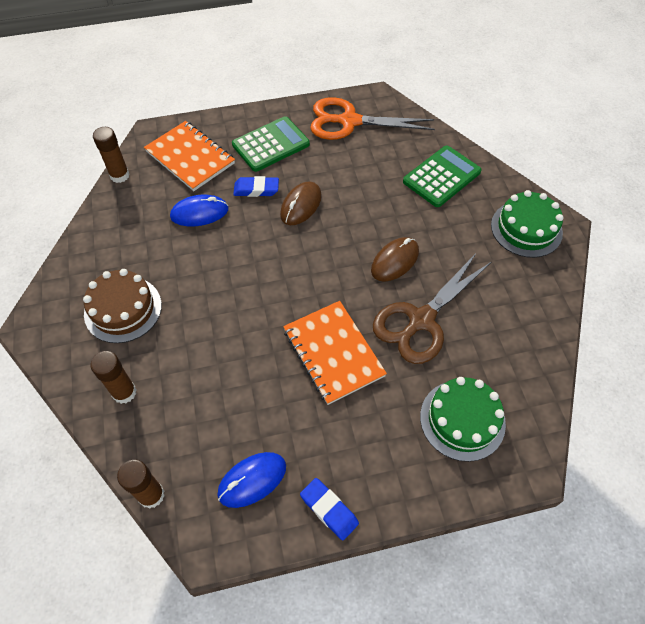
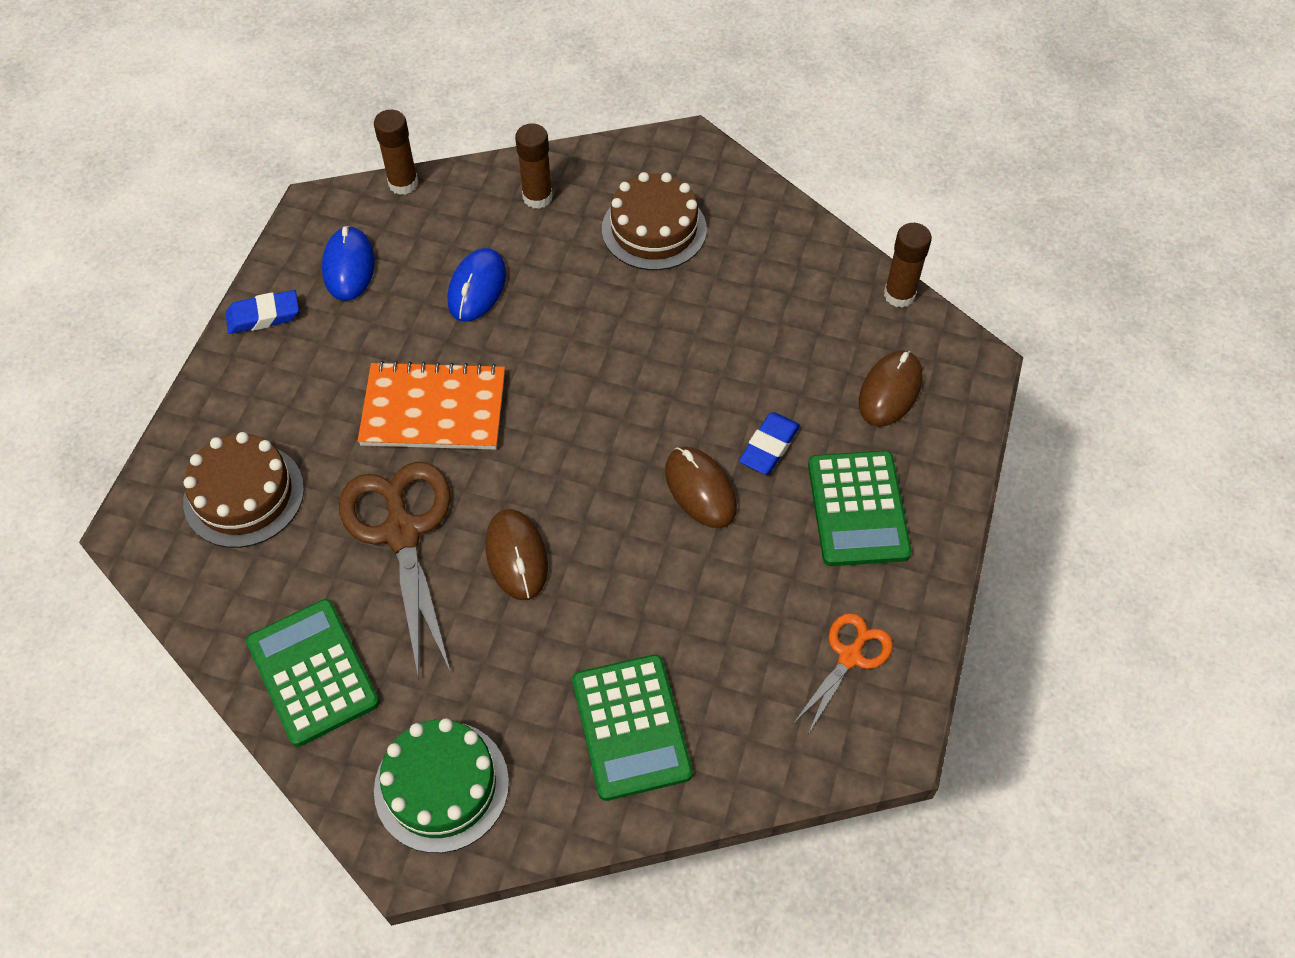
camera: 120 degrees right, 0 degrees up
orange notebook [144,121,235,191] -> brown mouse [859,350,922,427]
blue mouse [170,195,228,226] -> blue mouse moved to [447,248,506,322]
orange scissors [310,97,435,140] -> orange scissors [793,613,893,733], size x0.55
green cake [420,377,506,462] -> brown cake [183,432,304,548]
none -> green calculator [246,599,380,747]

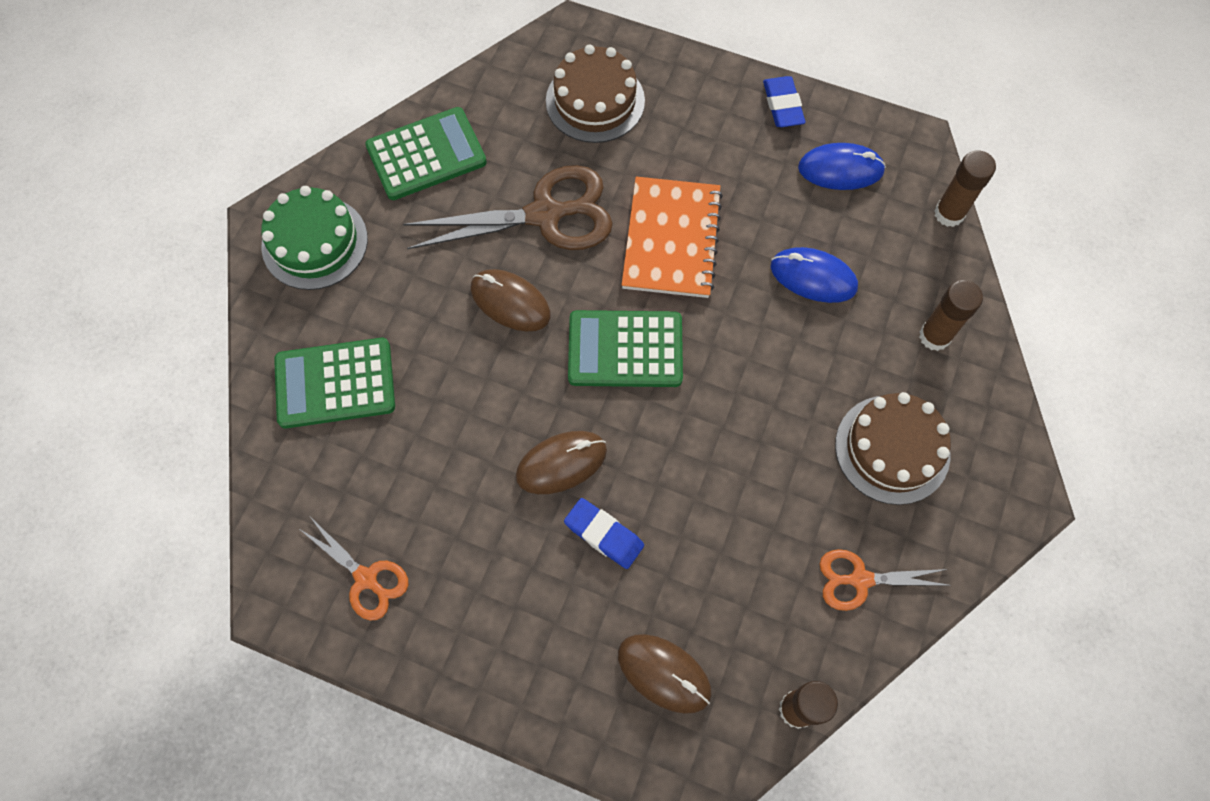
camera: 95 degrees right, 10 degrees up
brown mouse [486,509,548,600] -> brown mouse turned 45 degrees clockwise [471,269,551,331]
green calculator [808,451,912,566] -> green calculator moved to [568,310,683,387]
none -> orange scissors [820,549,948,611]

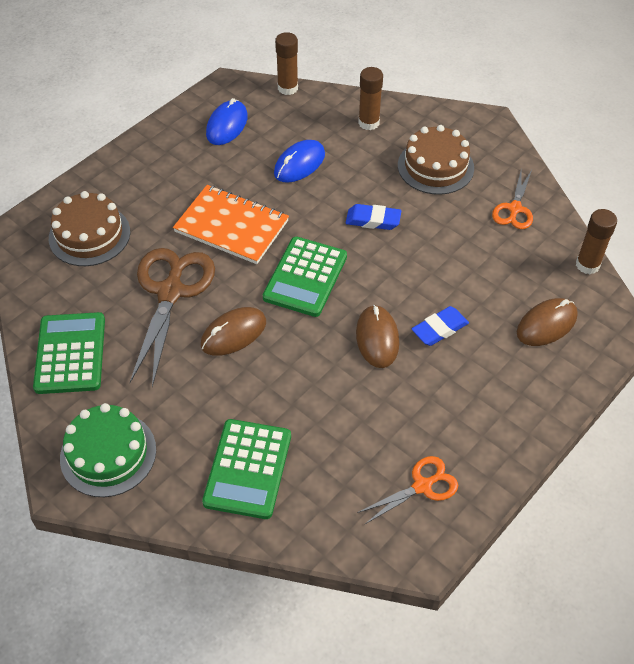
camera: 70 degrees left, 15 degrees down
blue eraser [763,76,806,127] -> blue eraser moved to [346,204,401,230]

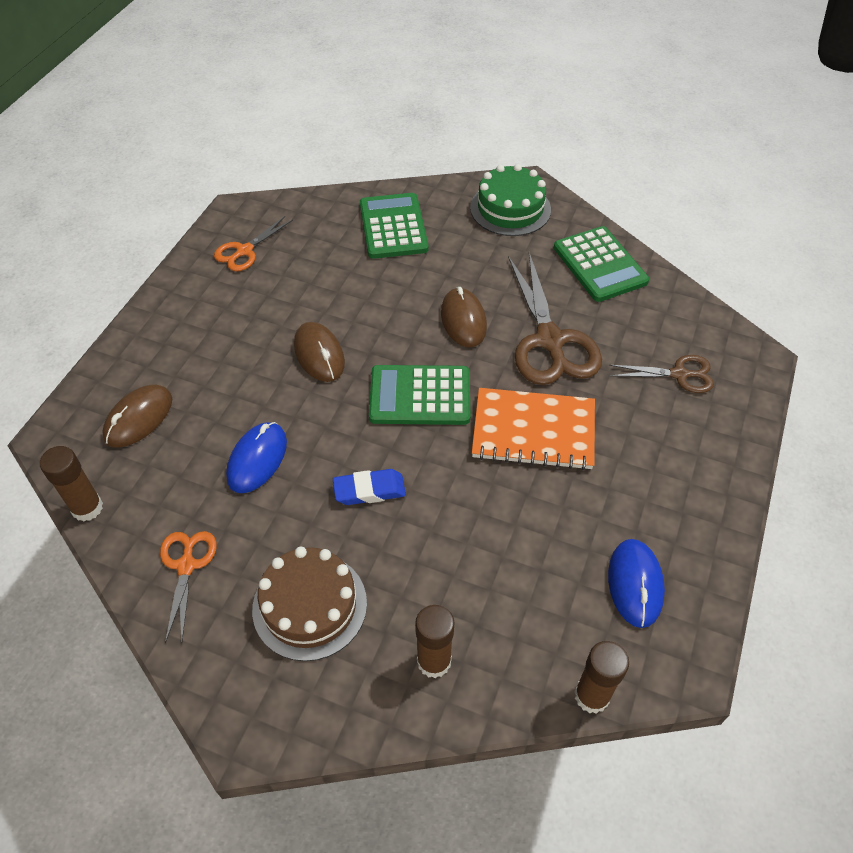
camera: 160 degrees right, 0 degrees up
brown cake [49,191,130,266] -> brown scissors [609,355,714,393]
brown mouse [201,307,266,356] -> brown mouse turned 45 degrees counterclockwise [441,287,487,347]
green calculator [263,237,347,317] -> green calculator turned 90 degrees counterclockwise [369,365,471,425]
blue mouse [274,140,325,183] -> blue mouse moved to [226,422,287,493]
blue eraser [412,306,469,346] -> none

